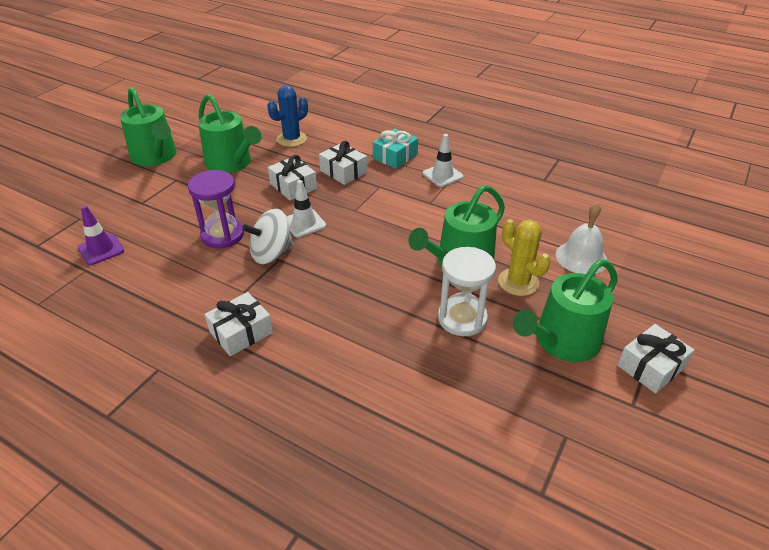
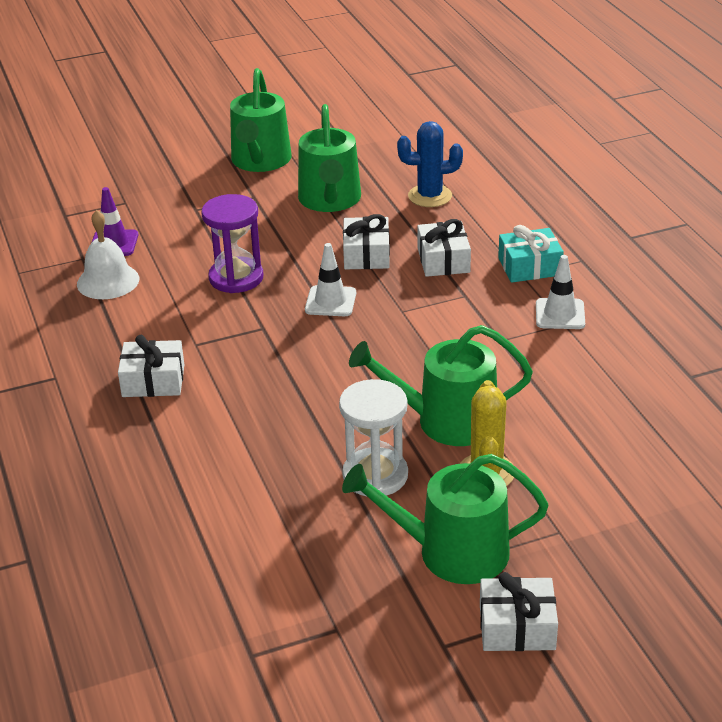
camera: 40 degrees right, 5 degrees down
white spinning top [242,209,294,264] -> none
white bell [556,202,607,274] -> white bell moved to [77,210,139,299]

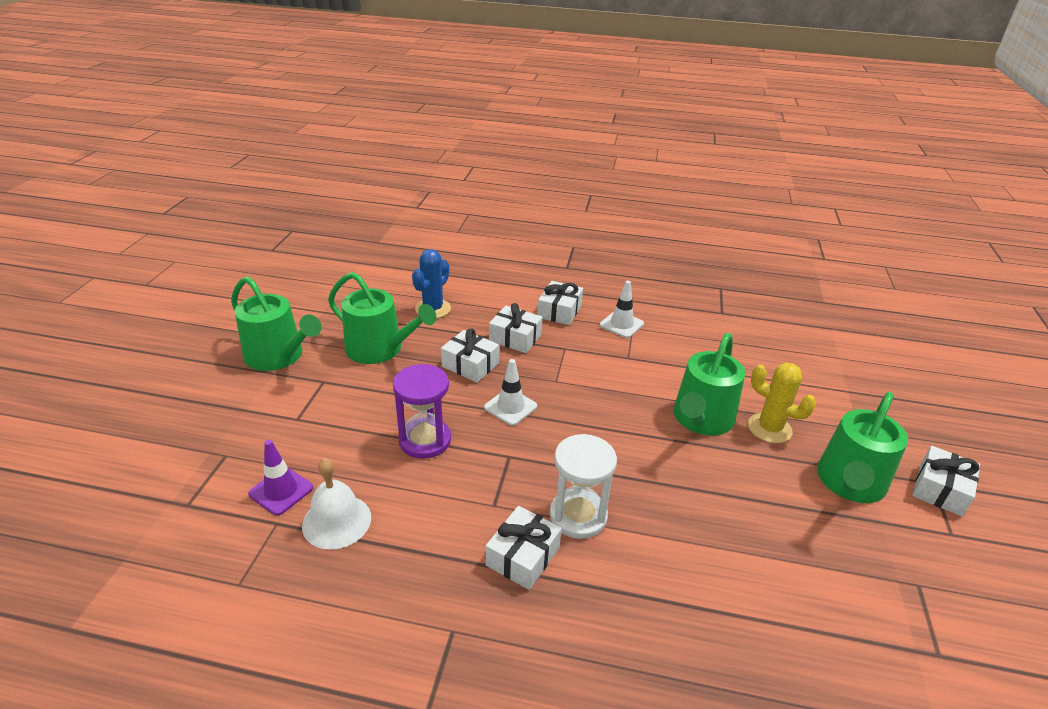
camera: 60 degrees left, 0 degrees up
white hourglass [339,379,408,496] -> white hourglass moved to [550,434,617,539]
turquoise gift [498,225,564,283] -> white gift [537,281,583,325]

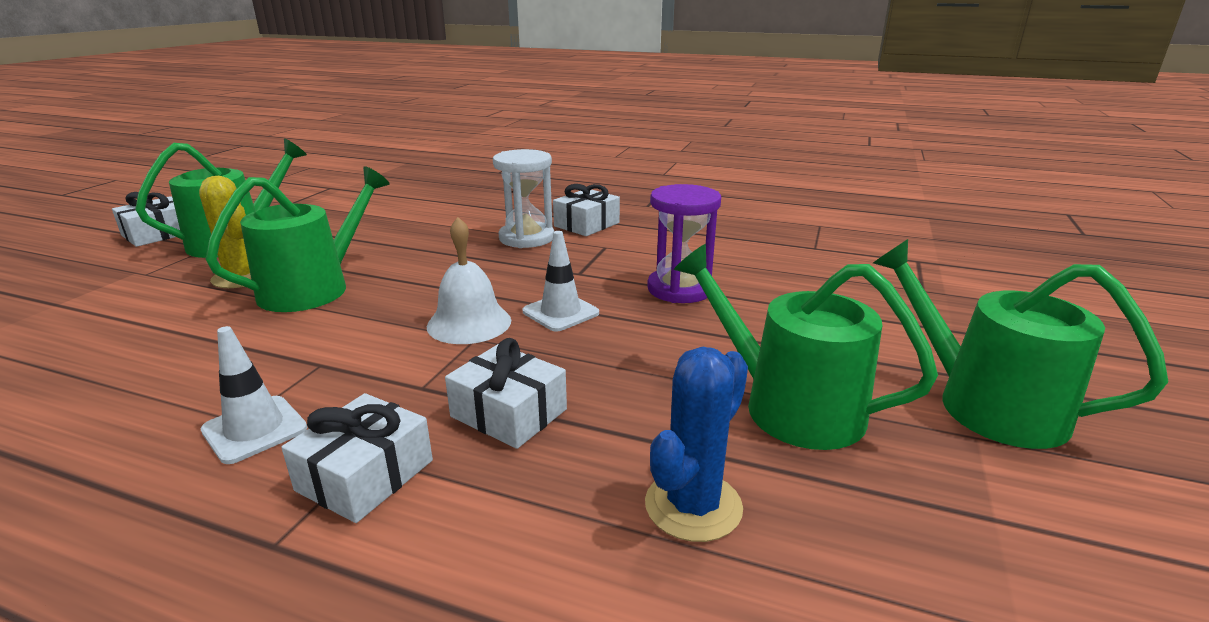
camera: 170 degrees left, 10 degrees down
purple traffic cone [248,440,313,515] -> none
white bell [302,458,371,550] -> white bell moved to [427,217,511,344]
white gift [441,328,499,382] -> none

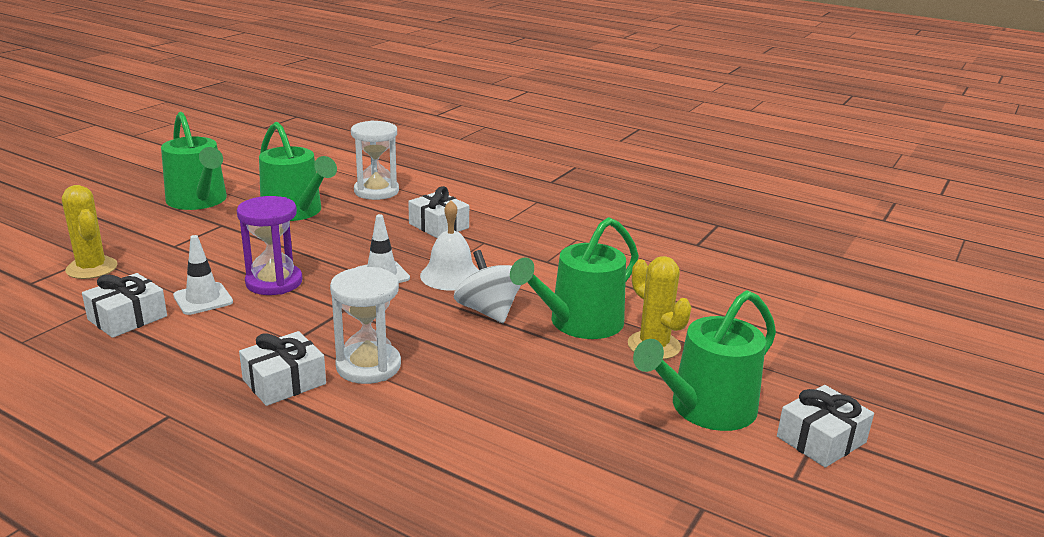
camera: 170 degrees left, 0 degrees up
white traffic cone [201,326,307,464] -> white traffic cone moved to [173,235,233,315]
white gift [281,393,433,523] -> white gift moved to [82,273,167,338]
blue cactus [645,347,748,542] -> white hourglass [351,120,399,200]
none -> yellow cactus [62,185,118,279]
none -> white spinning top [454,250,521,323]

